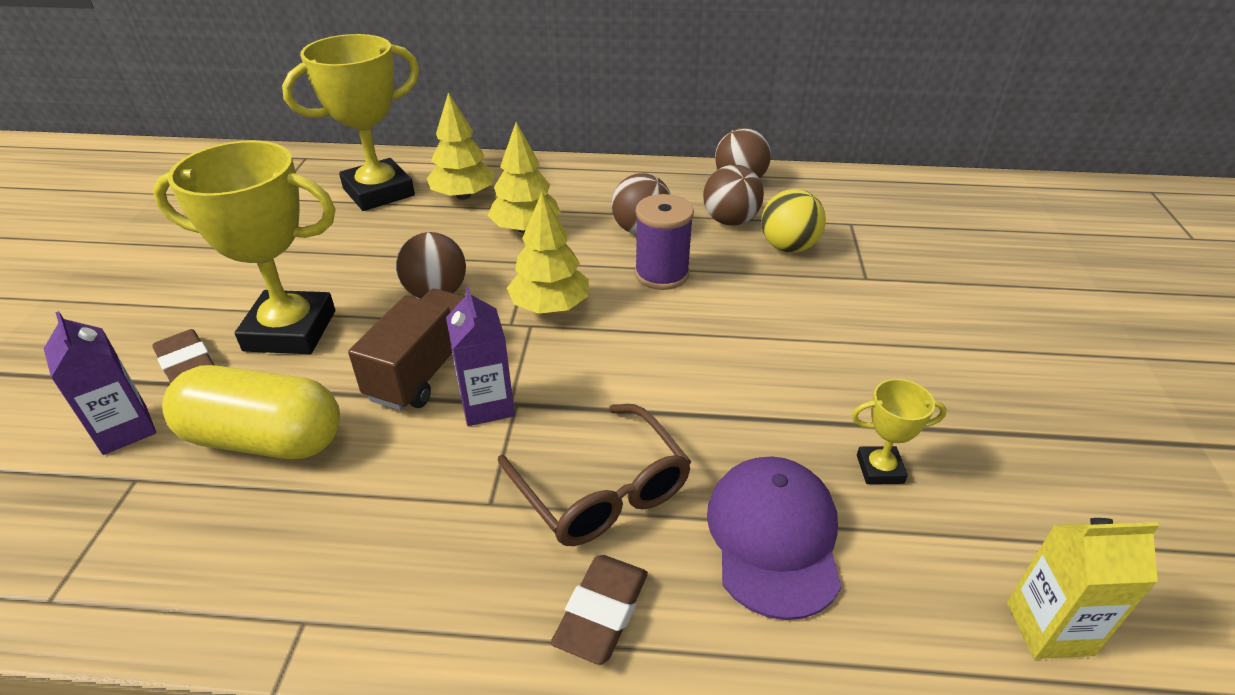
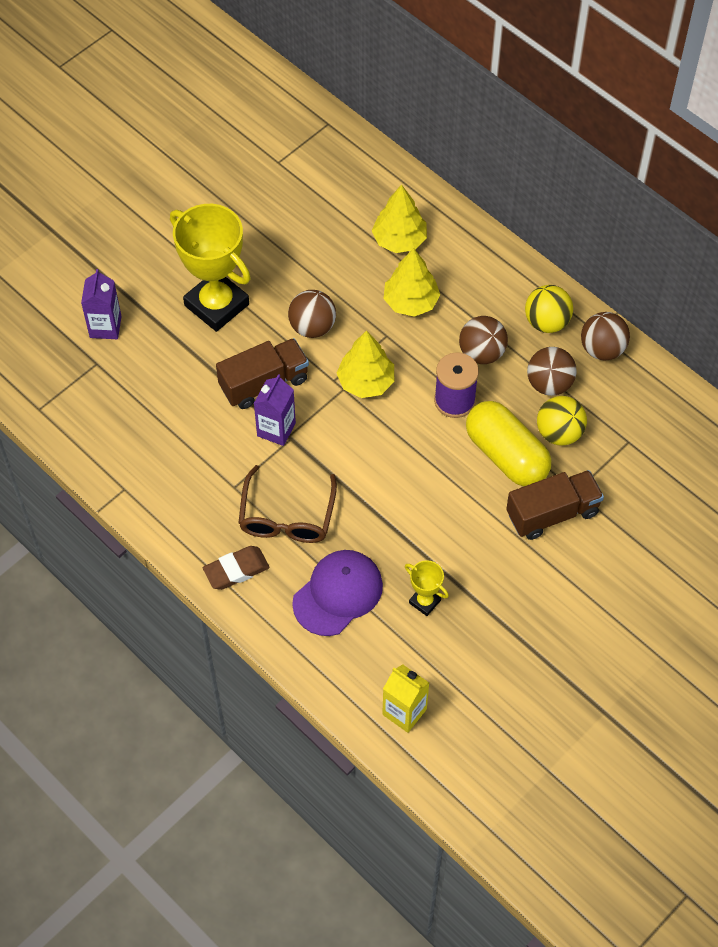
camera: 40 degrees right, 20 degrees up
brown eraser [152,329,214,383] -> none
yellow capsule [162,365,340,459] -> yellow capsule moved to [466,401,551,486]
yellow trophy [282,34,419,211] -> none
none -> brown truck [506,470,604,540]
none -> yellow ball [525,285,573,333]

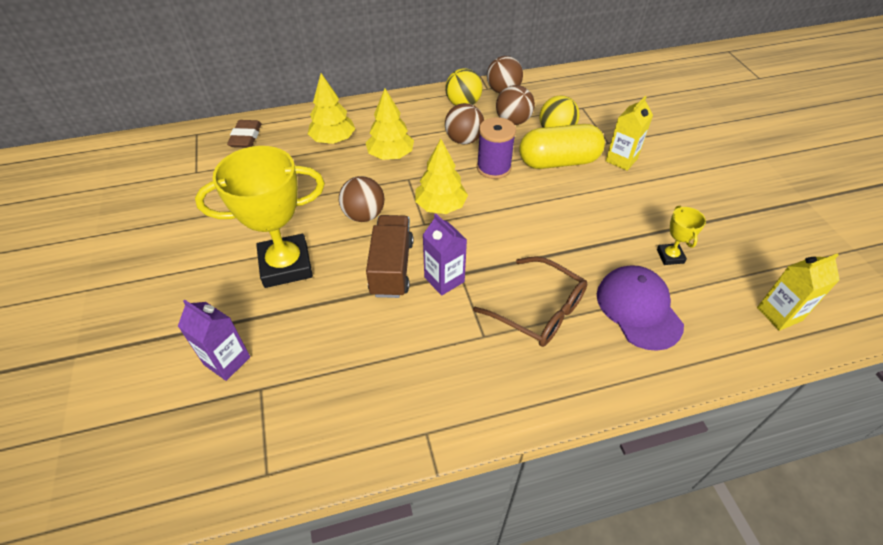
camera: 60 degrees left, 10 degrees down
brown eraser [203,546,270,590] -> brown eraser moved to [227,120,262,148]
yellow trophy [405,560,449,616] -> yellow trophy turned 75 degrees counterclockwise [657,206,706,265]
brown truck [506,470,604,540] -> yellow carton [606,96,653,171]

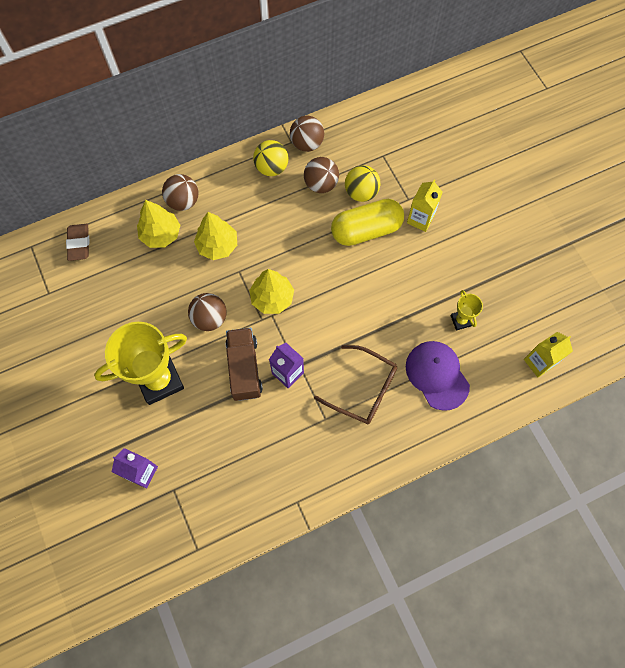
camera: 10 degrees left, 20 degrees up
brown ball [445,103,484,144] -> brown ball moved to [162,174,198,211]
purple spool [477,117,516,179] -> none

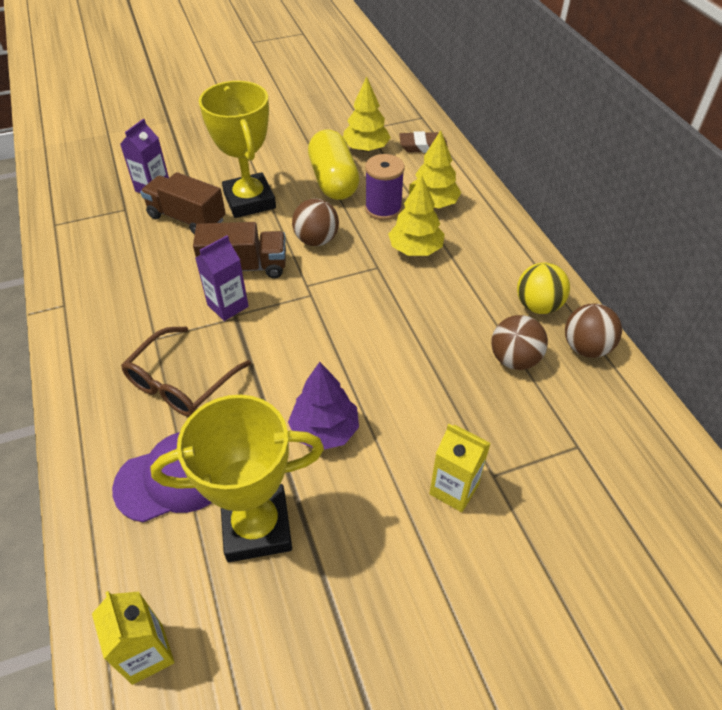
camera: 95 degrees right, 20 degrees down
brown ball [162,174,198,211] -> none
yellow tree [249,269,294,314] -> yellow tree moved to [343,77,391,152]
yellow capsule [331,199,404,246] -> yellow capsule moved to [308,130,360,200]
yellow ball [345,165,380,202] -> none
yellow trophy [451,290,483,330] -> yellow trophy [150,395,324,562], size x2.21
none -> brown truck [140,172,226,235]
none -> purple tree [288,362,359,450]
none -> purple spool [365,154,405,220]

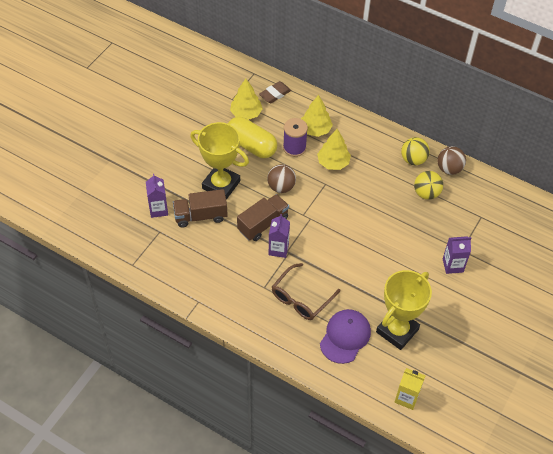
camera: 40 degrees left, 5 degrees up
brown glasses [121,327,251,417] -> brown glasses turned 45 degrees clockwise [272,263,341,320]
purple tree [288,362,359,450] -> none
yellow carton [429,424,491,512] -> purple carton [443,236,471,274]
brown ball [491,315,548,370] -> yellow ball [414,171,443,200]

